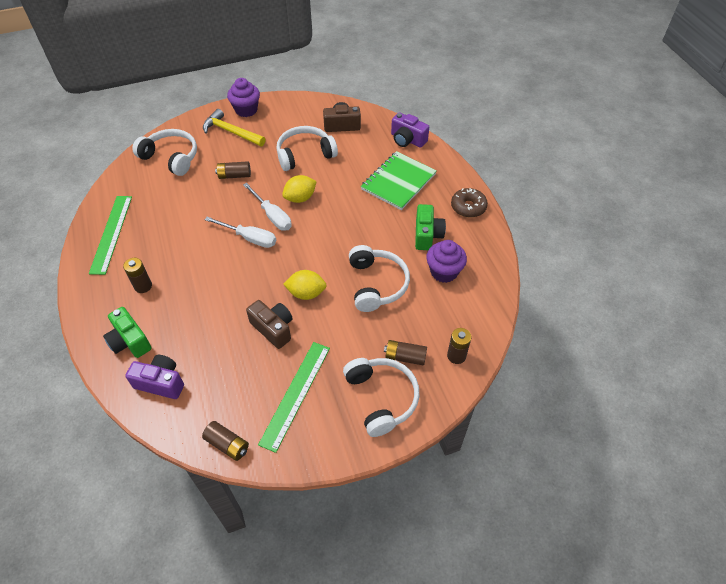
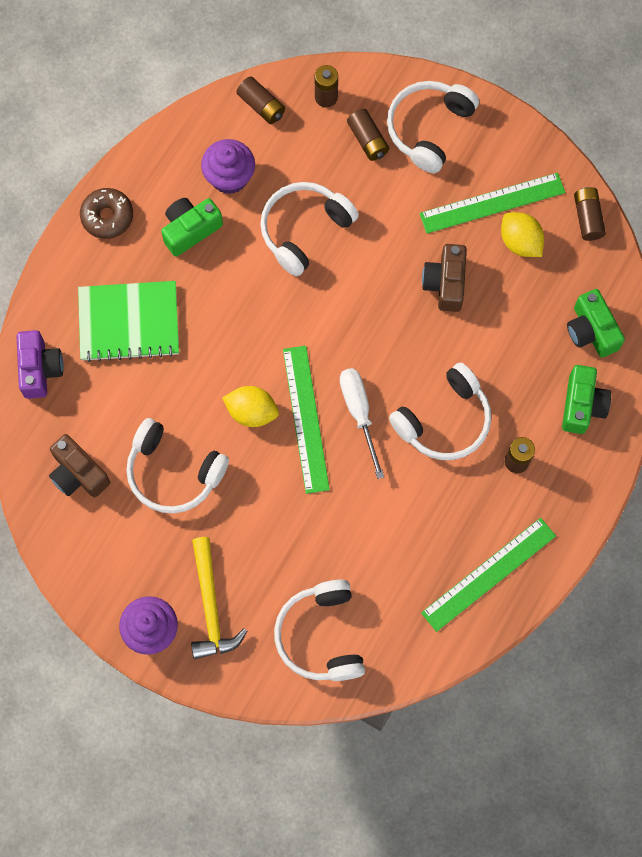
camera: 130 degrees left, 20 degrees up
purple camera [125,355,184,399] -> green camera [567,289,625,357]
brown battery [215,161,251,179] -> brown battery moved to [236,76,285,124]
white screwdriver [243,183,292,231] -> green ruler [283,346,330,494]
yellow lemon [283,270,327,300] -> yellow lemon moved to [501,212,544,257]
none -> white headphones [389,363,491,460]

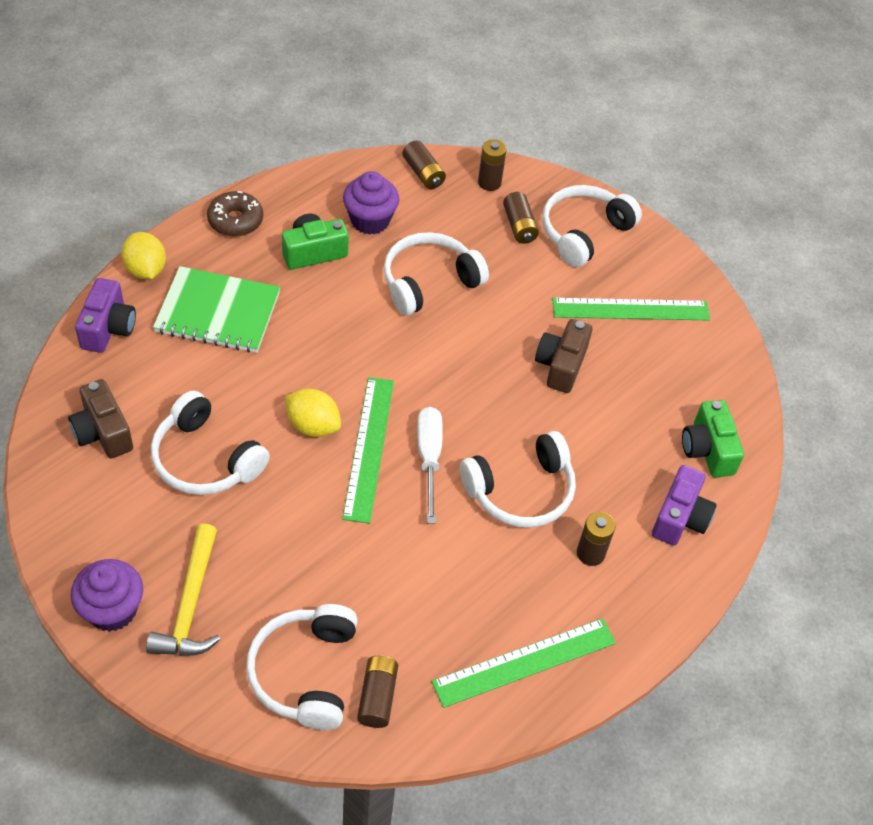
camera: 10 degrees right, 20 degrees down
yellow lemon [501,212,544,257] -> yellow lemon moved to [121,232,166,279]
green camera [562,365,611,434] -> purple camera [652,465,717,546]
brown battery [574,187,606,241] -> brown battery moved to [357,656,398,728]

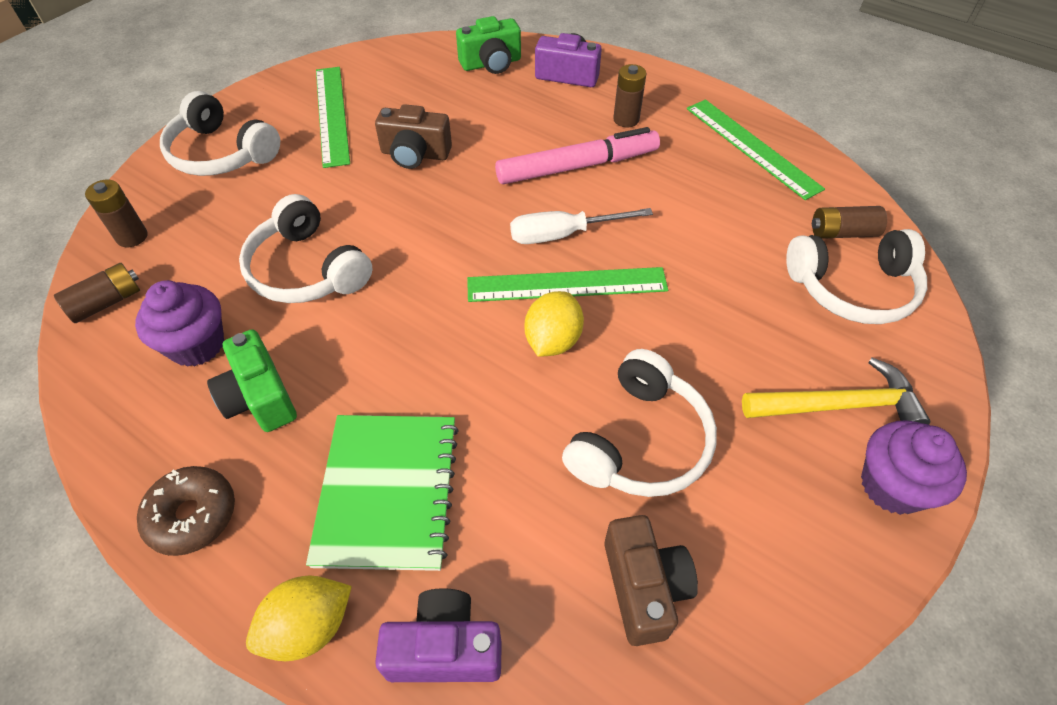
camera: 95 degrees left, 0 degrees up
brown camera [68,379,133,458] -> brown camera turned 60 degrees counterclockwise [604,515,698,646]
white headphones [460,431,576,528] -> pink marker [495,127,660,184]
brown battery [503,192,539,244] -> none

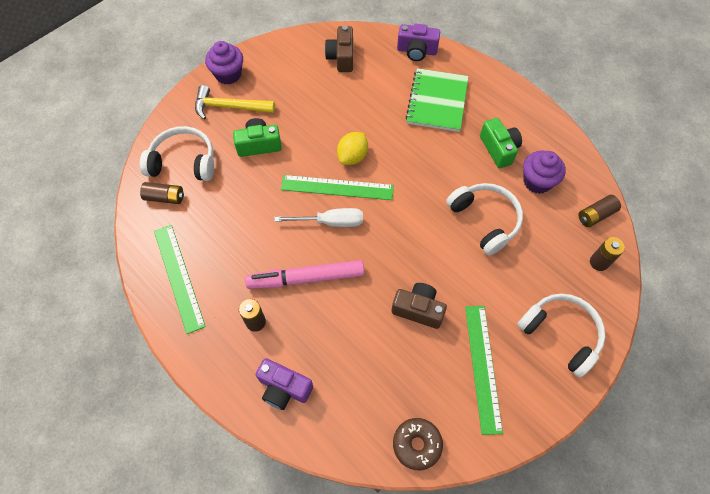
camera: 170 degrees left, 10 degrees up
brown donut [137,466,235,556] -> brown donut moved to [393,418,443,470]
yellow lemon [246,575,352,661] -> none
green camera [456,16,521,74] -> green camera moved to [233,118,282,157]
white headphones [562,349,717,497] -> none

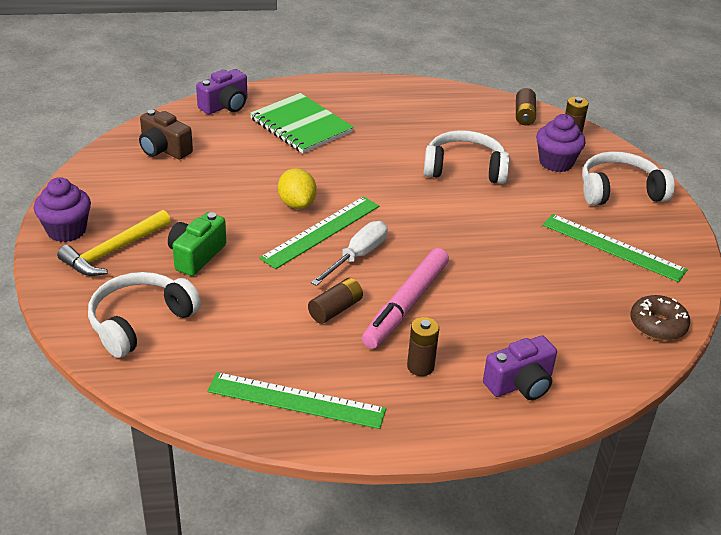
camera: 55 degrees left, 25 degrees down
brown battery [140,182,184,204] -> brown battery moved to [308,278,363,324]
brown camera [391,283,447,329] -> none
green camera [480,118,522,168] -> none
purple cupcake [523,151,566,194] -> purple cupcake moved to [536,114,585,172]

